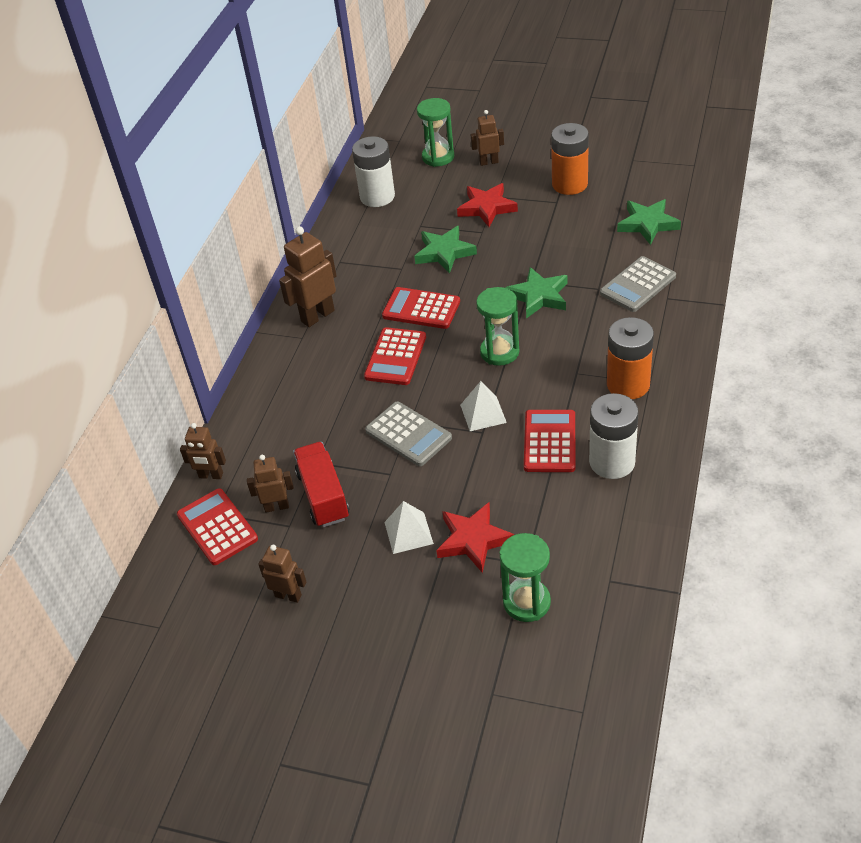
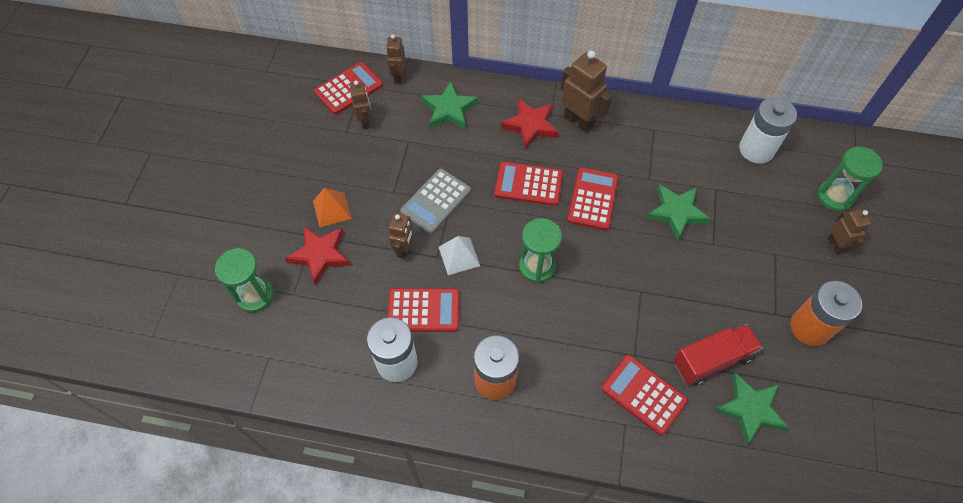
camera: 80 degrees right, 15 degrees up
brown robot [258,545,307,603] -> brown robot moved to [389,213,413,259]
red truck [293,442,350,527] -> red truck moved to [673,324,763,386]
white pyramid [384,501,434,554] -> orange pyramid [313,188,352,227]
red star [457,183,518,227] -> red star moved to [501,98,558,150]
green star [505,267,568,318] -> green star moved to [421,81,478,130]
grey calculator [600,256,676,312] -> red calculator [601,355,688,436]

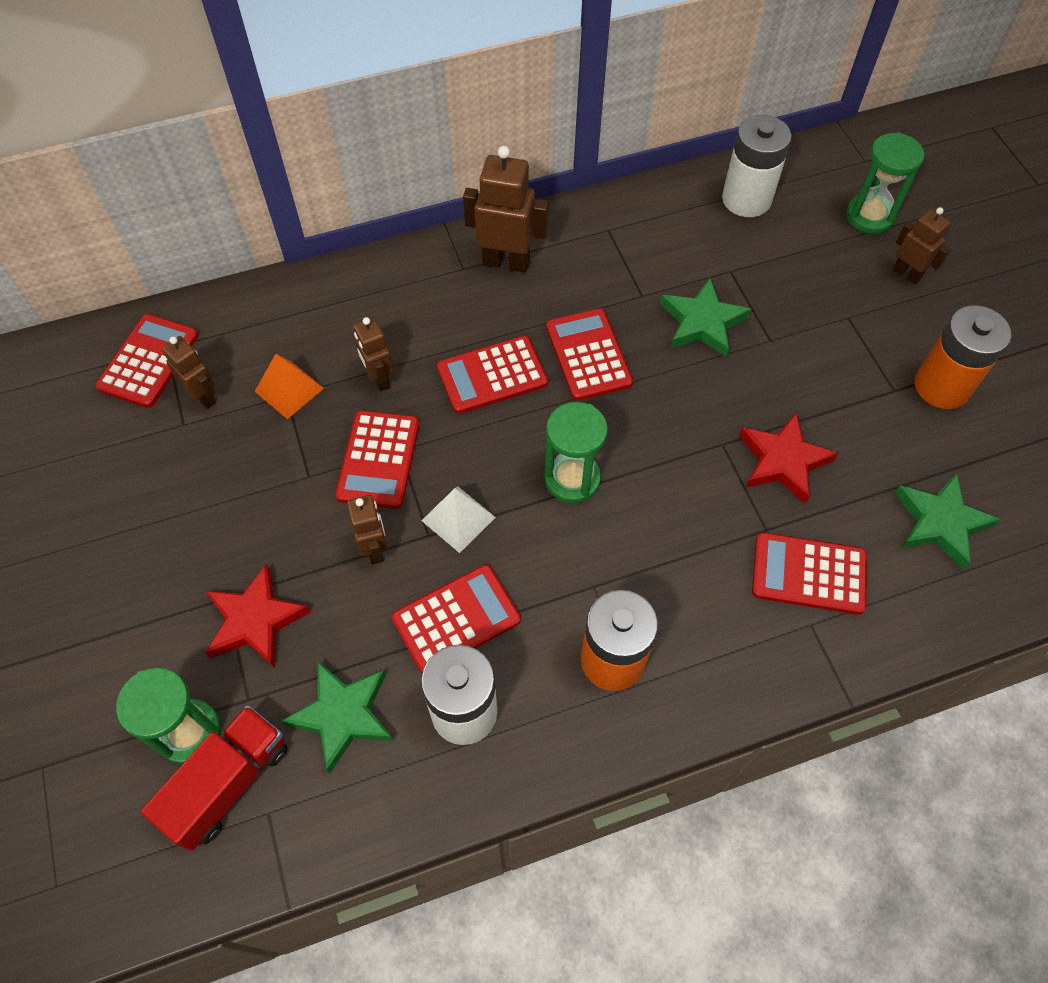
camera: 30 degrees left, 0 degrees up
orange pyramid [313,188,352,227] -> orange pyramid moved to [254,354,324,419]
brown robot [386,34,406,84] -> brown robot moved to [353,317,393,392]
grey calculator [400,169,471,234] -> red calculator [335,410,419,509]
green star [421,81,478,130] -> green star moved to [281,661,393,774]
red star [501,98,558,150] -> red star moved to [739,413,838,504]
red truck [673,324,763,386] -> red truck moved to [141,705,288,851]

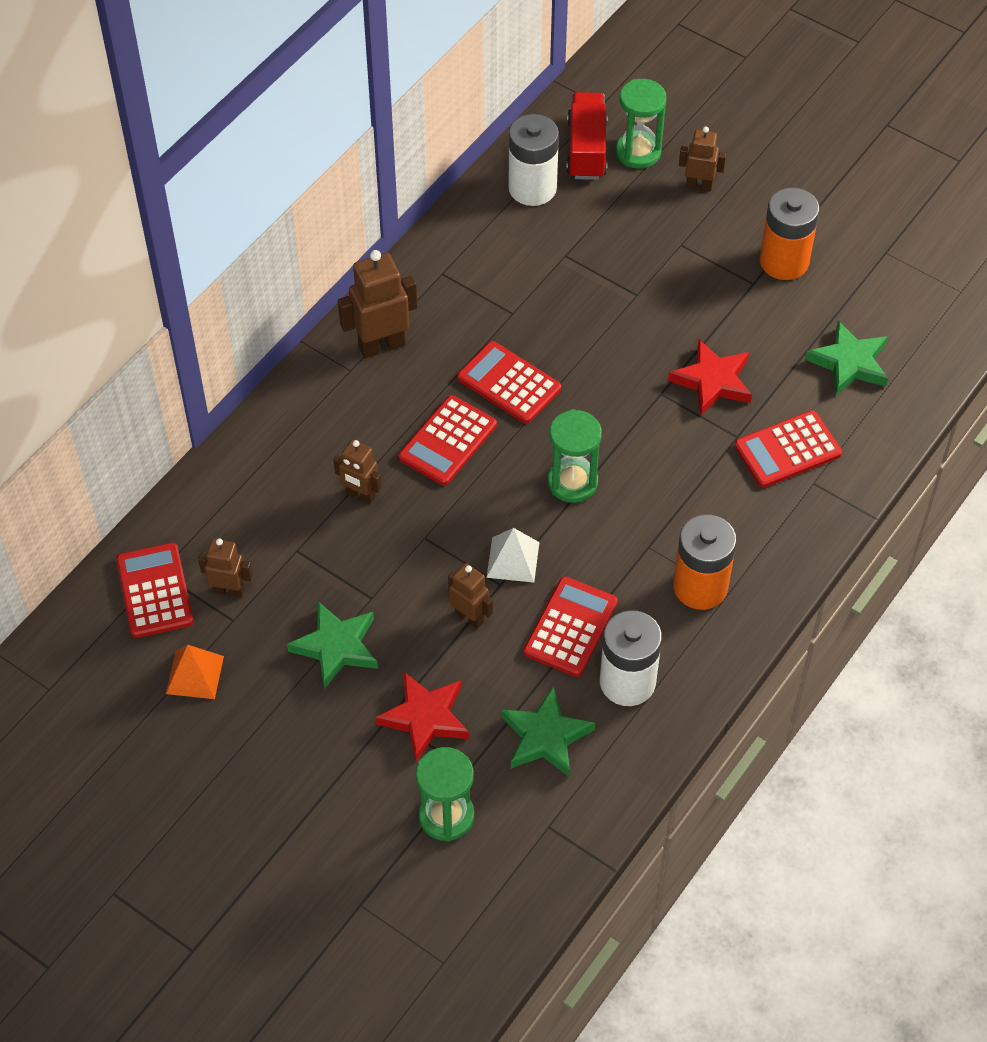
camera: 35 degrees left, 5 degrees down
red truck [141,705,288,851] -> red truck moved to [567,92,608,180]
orange pyramid [254,354,324,419] -> orange pyramid moved to [166,645,224,699]
red calculator [335,410,419,509] -> none
green star [660,278,751,357] -> green star moved to [287,601,378,689]

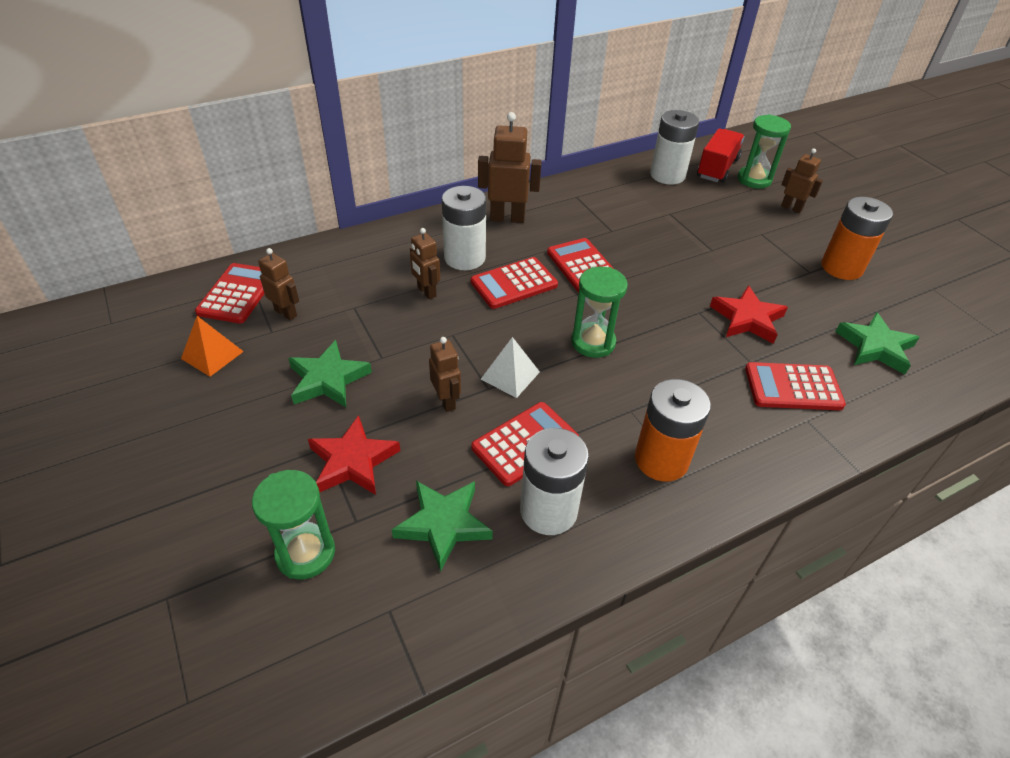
camera: 25 degrees right, 10 degrees down
none -> white battery [442,186,486,270]

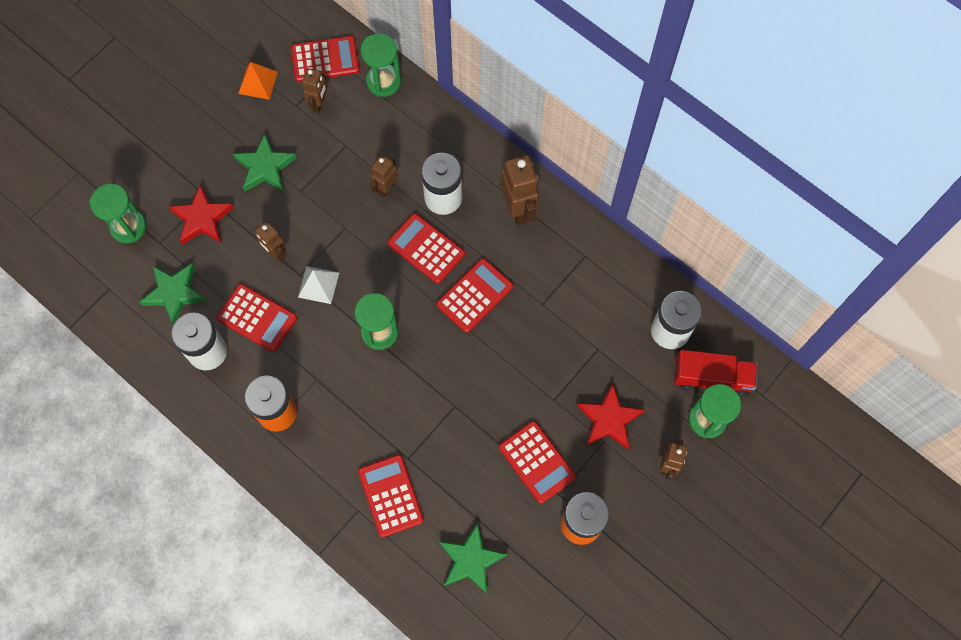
camera: 70 degrees right, 25 degrees up
brown robot [429,337,461,412] -> brown robot turned 90 degrees clockwise [254,221,286,261]
red star [710,285,788,344] -> red star moved to [577,384,644,449]
none -> green hourglass [360,33,401,97]
none -> red calculator [499,421,576,503]

